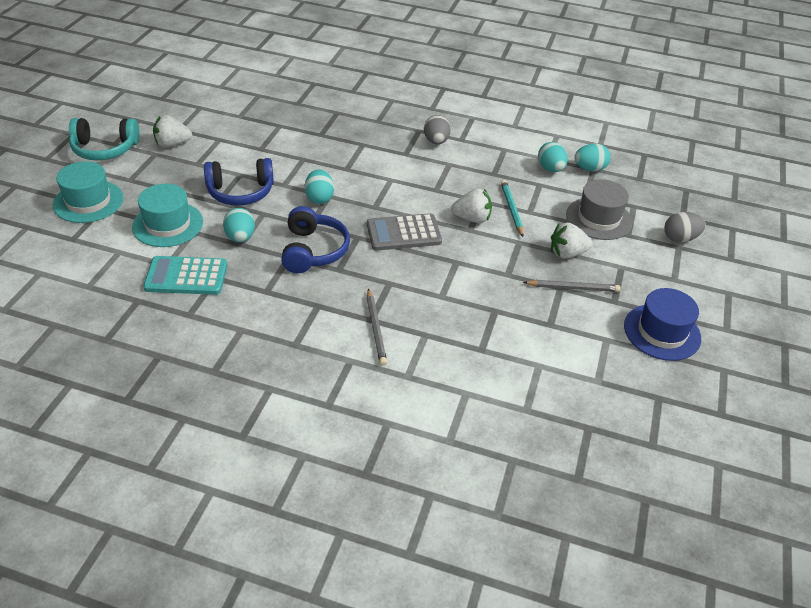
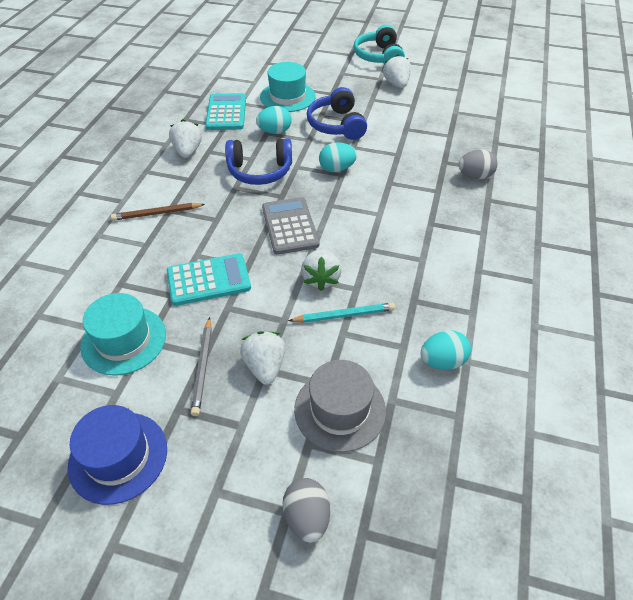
camera: 90 degrees right, 5 degrees up
turquoise hat [53,161,124,223] -> turquoise hat moved to [80,293,166,375]
grey pencil [367,289,387,366] -> brown pencil [111,203,205,221]
grey egg [424,115,451,144] -> grey egg moved to [458,149,498,179]
turquoise egg [574,143,611,171] -> none
none -> turquoise calculator [167,253,251,306]
none -> white strawberry [169,119,202,158]

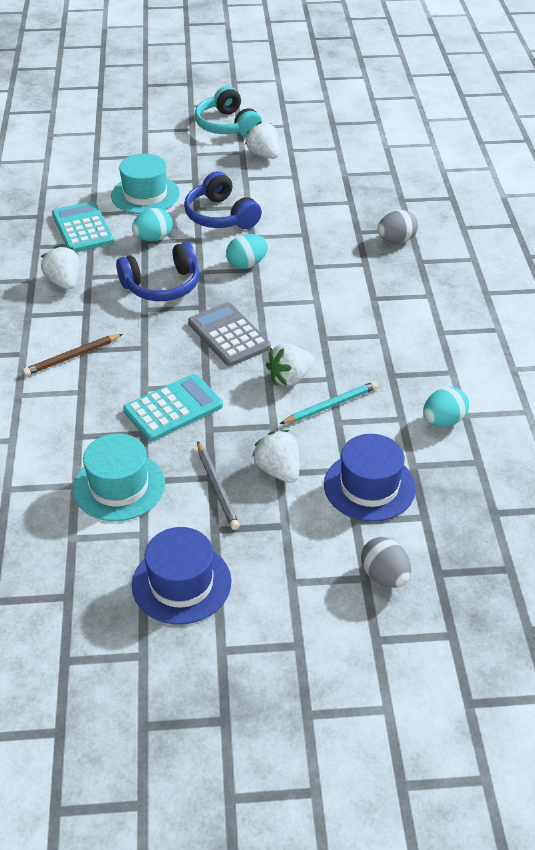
camera: 20 degrees left, 5 degrees down
grey hat [294,360,386,452] -> blue hat [324,434,416,522]
white strawberry [301,249,342,291] -> white strawberry turned 75 degrees clockwise [266,343,315,387]

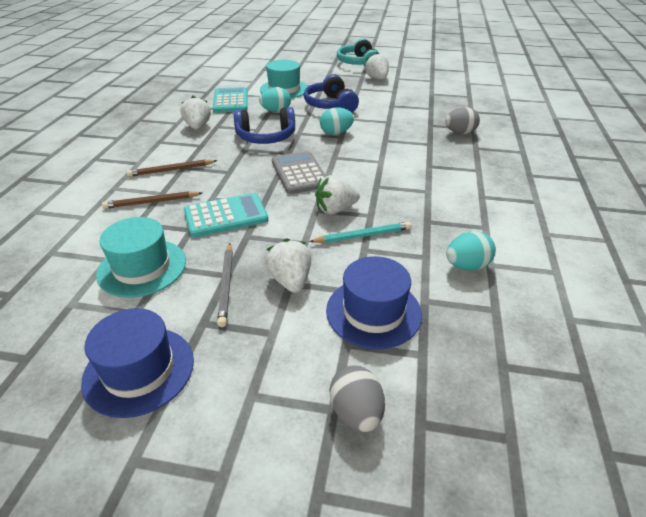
camera: 15 degrees right, 5 degrees down
none -> brown pencil [102,191,202,209]

